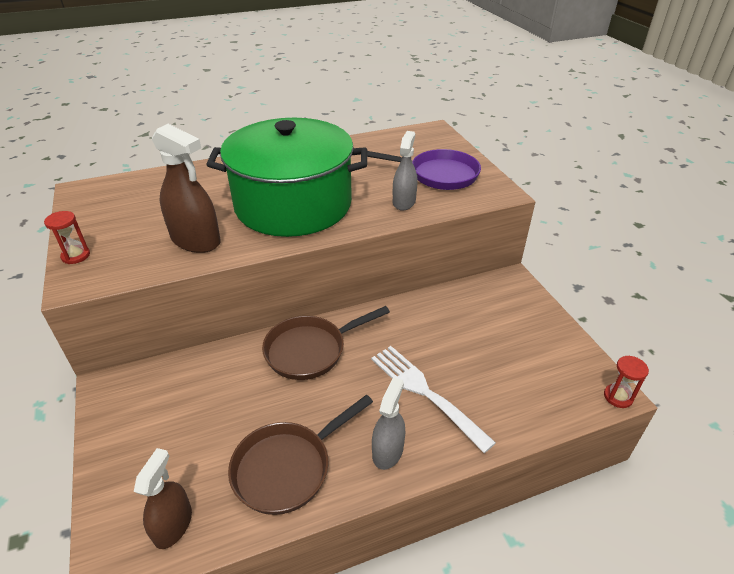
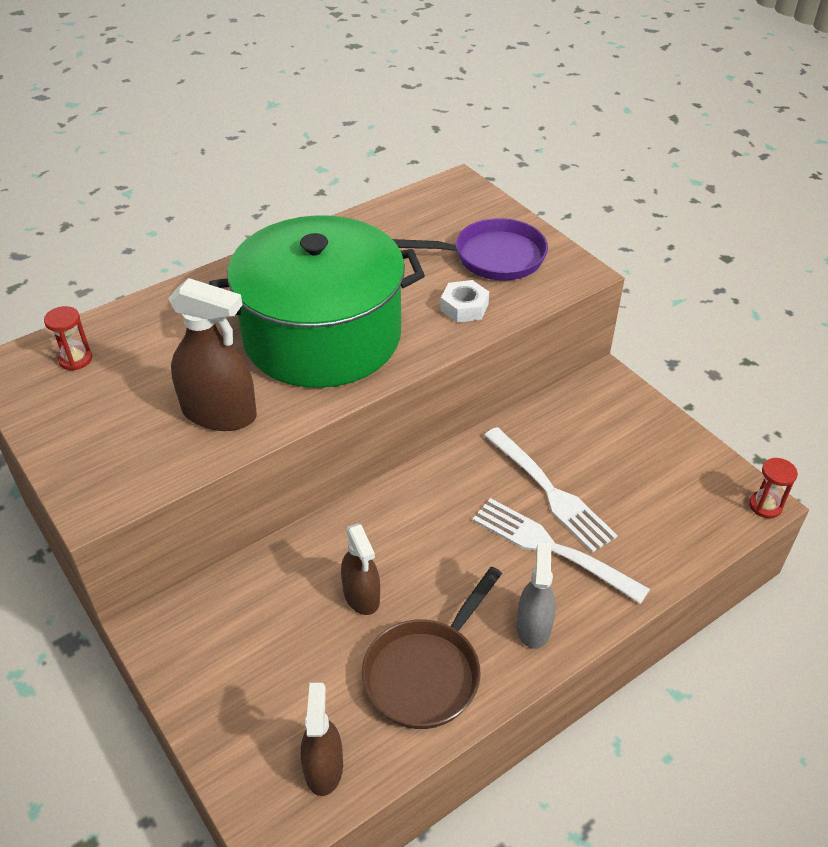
camera: 15 degrees left, 5 degrees up
red hourglass [44,211,90,264] -> red hourglass moved to [44,306,92,371]
brown pan [262,306,390,380] -> none
grey spray bottle [393,131,417,211] -> white nut [440,280,489,323]
none -> brown spray bottle [341,523,380,615]
none -> white fork [484,427,618,553]

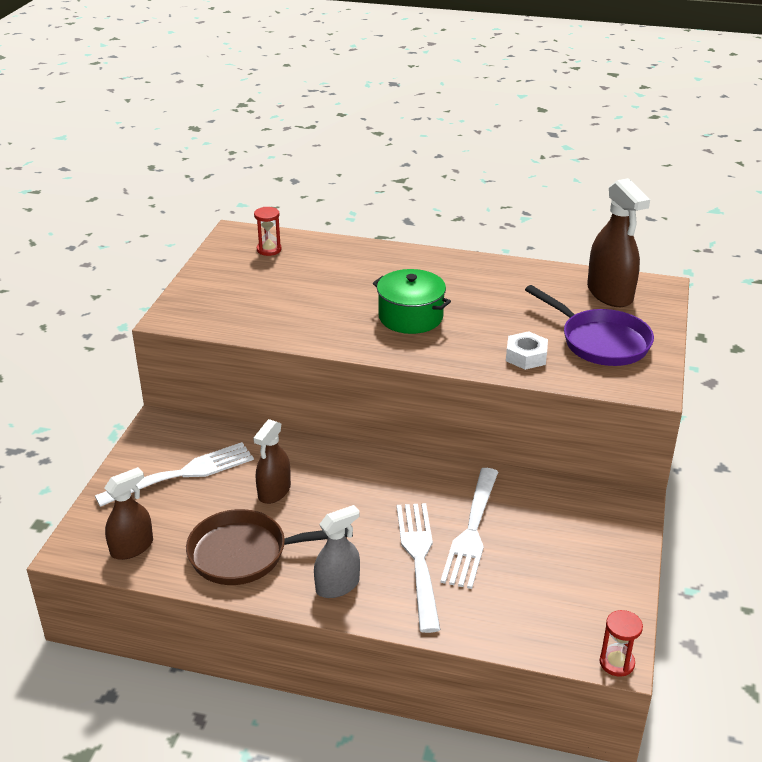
camera: 50 degrees right, 10 degrees down
brown spray bottle [168,278,257,431] -> brown spray bottle moved to [587,178,650,307]
green pot [209,215,425,388] -> green pot [373,269,451,334], size x0.48
none -> white fork [95,442,254,507]

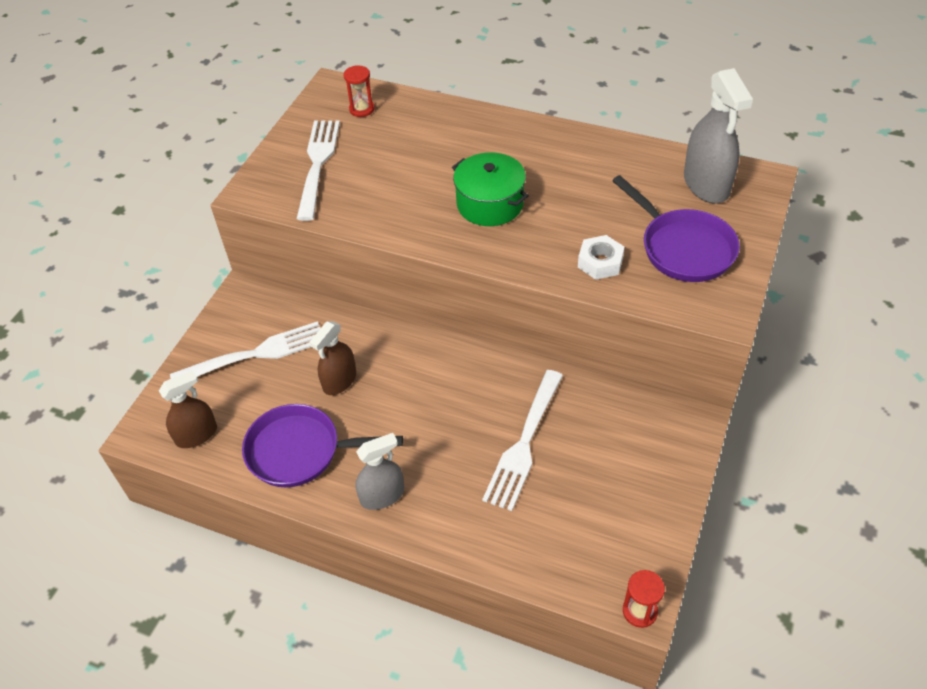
camera: 10 degrees right, 15 degrees up
brown pan [186,509,353,585] -> purple pan [242,404,403,487]
white fork [397,503,440,633] -> white fork moved to [297,120,340,221]
brown spray bottle [587,178,650,307] -> grey spray bottle [684,68,753,203]

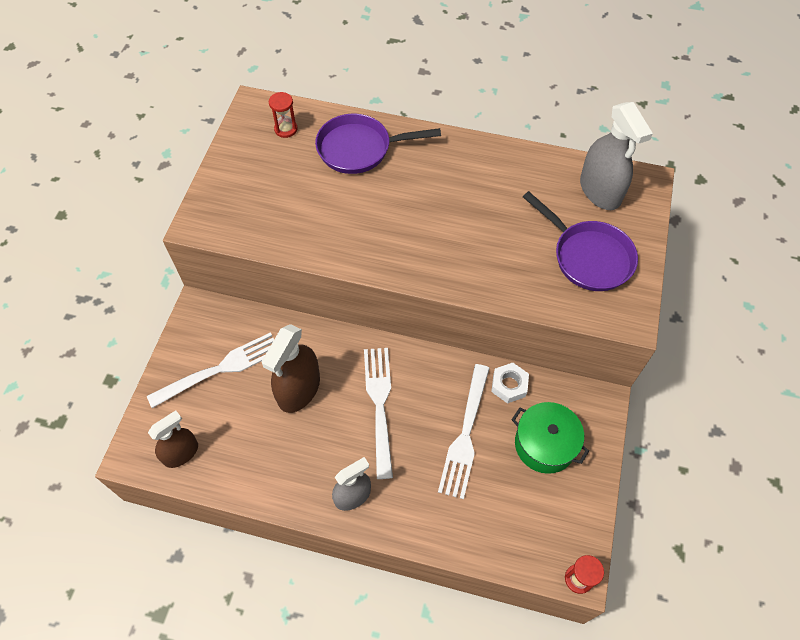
camera: 10 degrees left, 10 degrees up
purple pan [242,404,403,487] -> purple pan moved to [315,114,441,174]
white fork [297,120,340,221] -> white fork moved to [364,348,393,479]
brown spray bottle [310,321,356,395] -> brown spray bottle [261,324,320,413], size x1.54
green pot [452,153,529,226] -> green pot moved to [511,402,589,474]
white nut [578,235,624,280] -> white nut moved to [491,363,529,404]

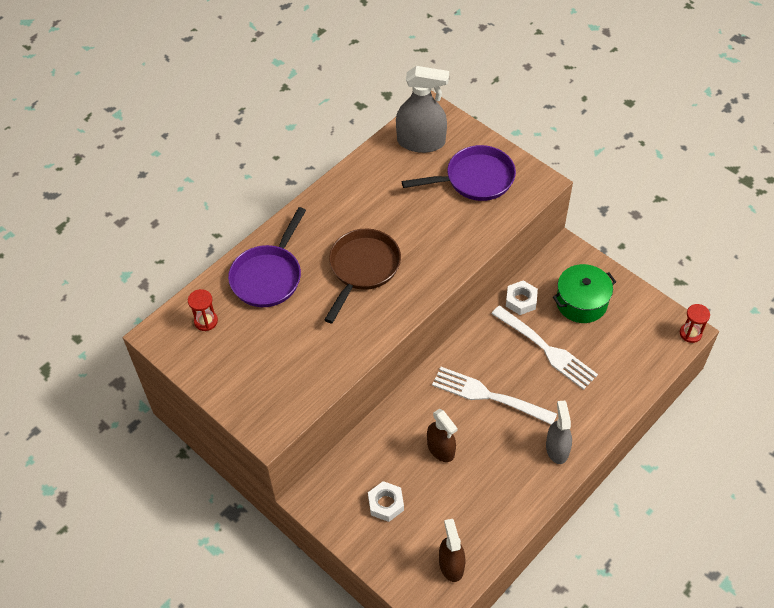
camera: 60 degrees left, 5 degrees down
white fork [147,332,274,408] -> white nut [368,481,404,522]
brown spray bottle [261,324,320,413] -> brown spray bottle [427,409,458,462], size x0.65
none -> brown pan [324,229,401,323]

